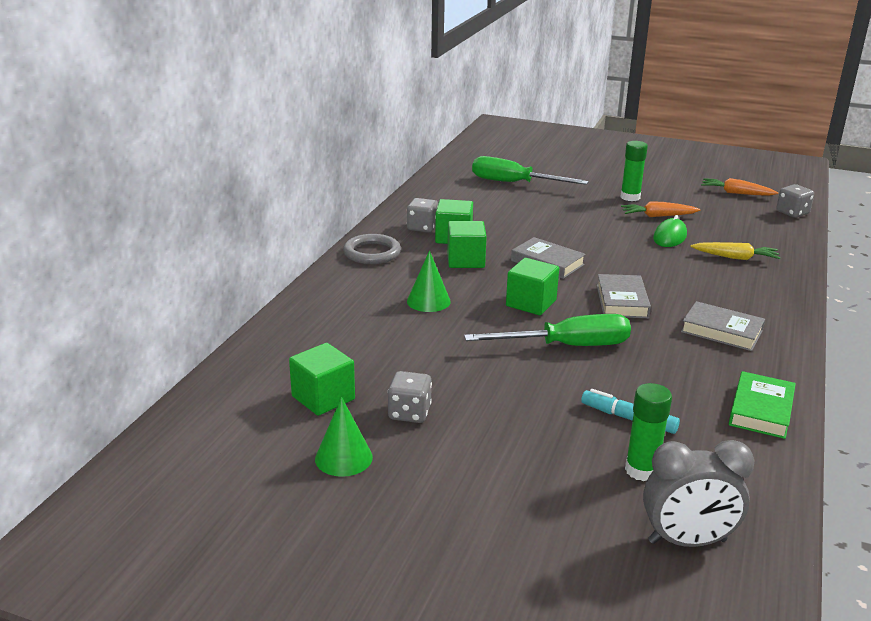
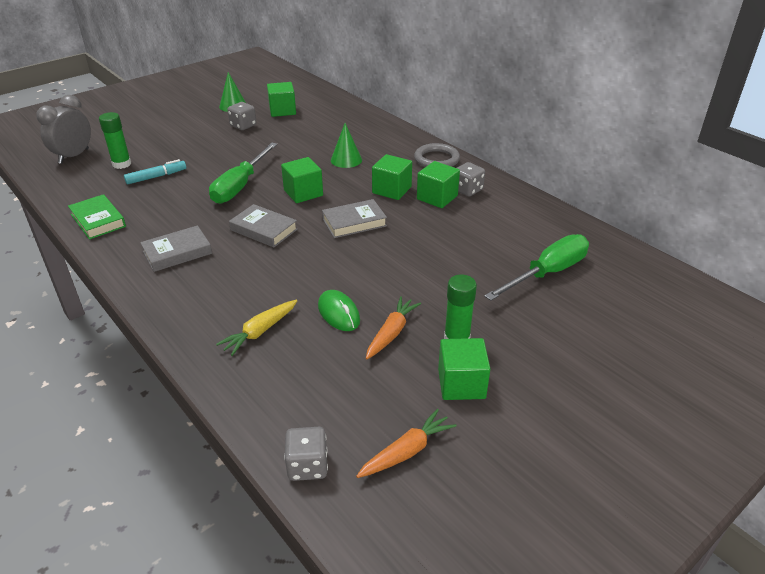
camera: 120 degrees right, 10 degrees up
none -> green cube [438,338,490,400]

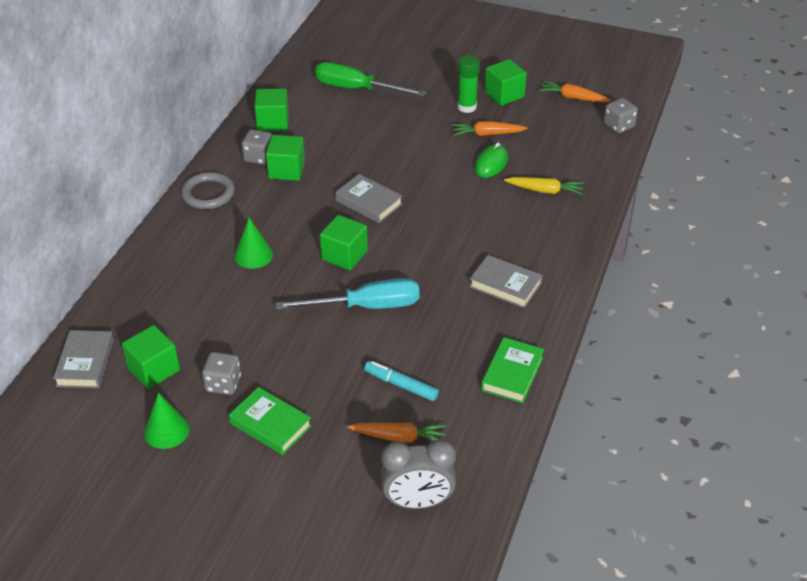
camera: 120 degrees left, 5 degrees up
green glue stick [99,112,131,169] -> orange carrot [348,422,447,443]
green screwdriver [209,143,277,204] -> turquoise screwdriver [276,278,420,309]
grey book [229,204,298,247] -> grey book moved to [53,330,114,388]
green cube [372,154,412,200] -> green cube moved to [255,89,289,131]
none -> green book [229,387,312,455]

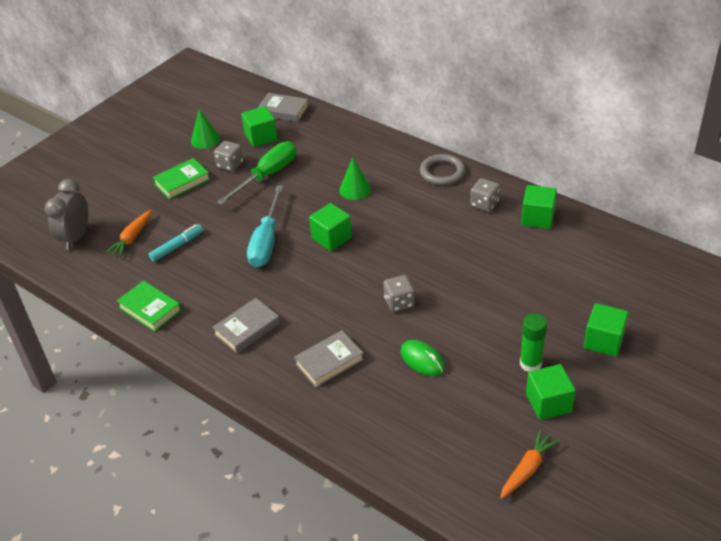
camera: 110 degrees right, 0 degrees up
green cube [266,135,305,181] -> green cube moved to [584,303,629,357]
green screwdriver [315,62,426,96] -> green screwdriver moved to [217,141,297,205]
grey book [335,174,402,223] -> grey book moved to [294,330,364,388]
orange carrot [452,121,528,136] -> none
yellow carrot [504,177,584,195] -> none
grey dice [604,98,638,133] -> grey dice moved to [383,275,415,312]

